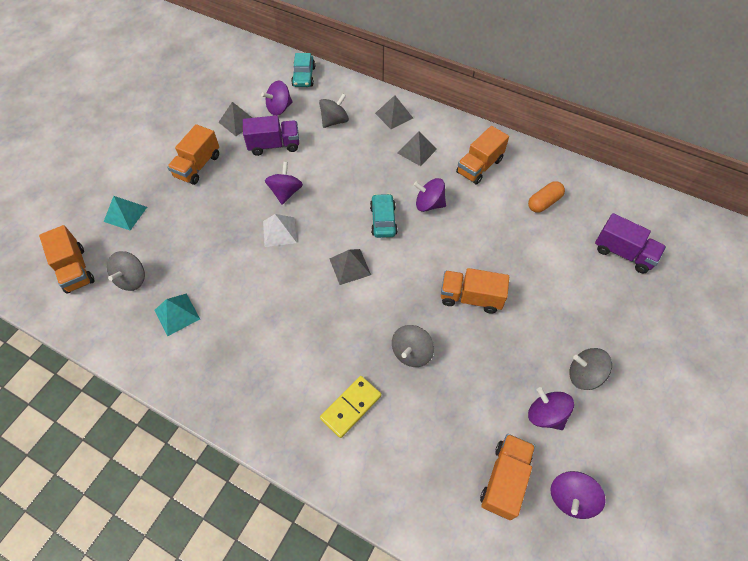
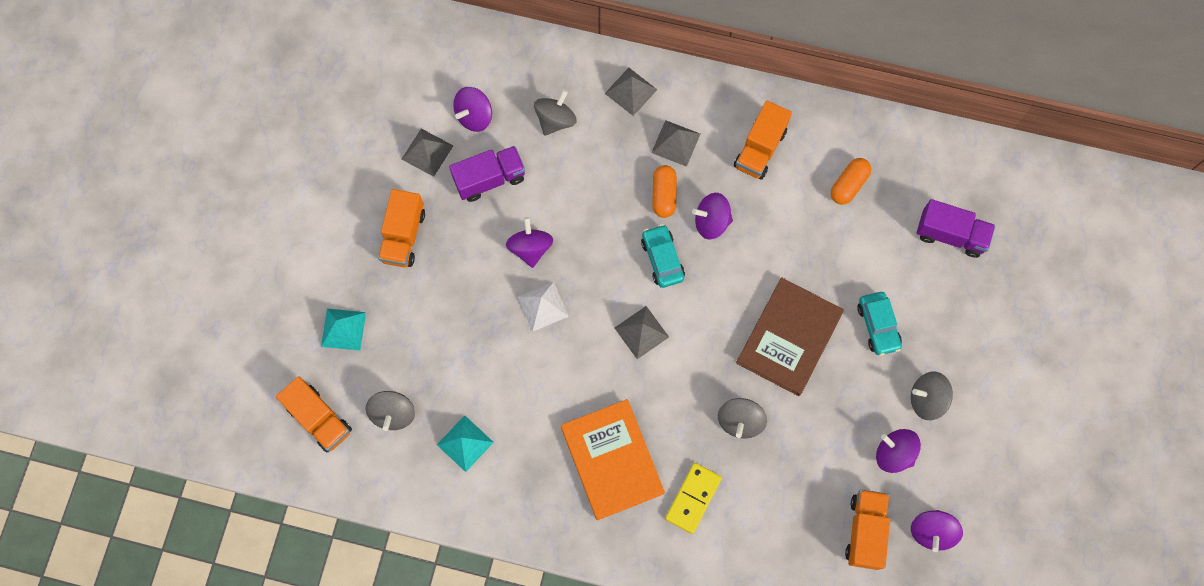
camera: 15 degrees left, 15 degrees up
turquoise car [291,53,315,87] -> turquoise car moved to [857,292,902,356]
orange truck [441,268,509,314] -> brown book [736,277,844,396]
none -> orange book [561,399,665,520]
none -> orange capsule [652,165,677,218]

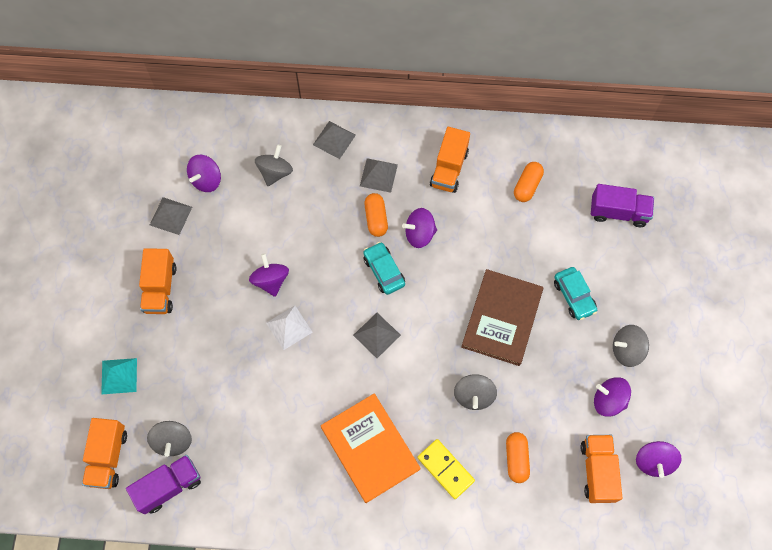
camera: 10 degrees left, 5 degrees down
orange truck [276,376,352,452] -> orange truck turned 60 degrees clockwise [82,418,127,489]
turquoise pyramid [437,415,494,472] -> none
purple truck [449,146,525,202] -> purple truck moved to [126,455,201,514]
yellow domino [665,463,722,534] -> yellow domino turned 60 degrees counterclockwise [417,439,475,499]
none -> orange capsule [506,432,530,483]

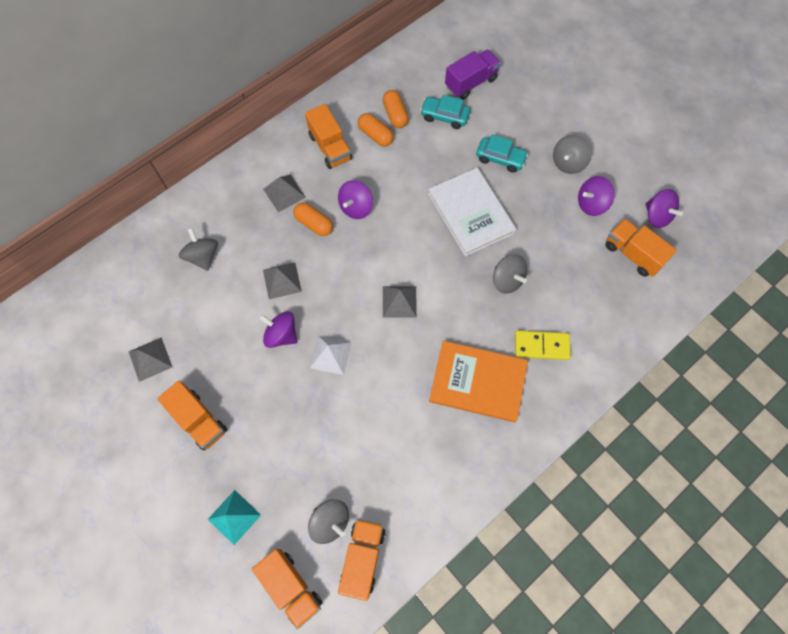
camera: 45 degrees left, 0 degrees up
purple truck [126,455,201,514] -> orange truck [338,519,386,601]
purple spinning top [187,155,221,192] -> none
grey pyramid [313,121,356,159] -> grey pyramid moved to [263,263,302,299]
turquoise car [363,242,405,295] -> turquoise car moved to [420,95,470,129]
brown book [461,269,543,366] -> white book [428,168,517,257]
orange capsule [506,432,530,483] -> orange capsule moved to [358,113,394,147]

